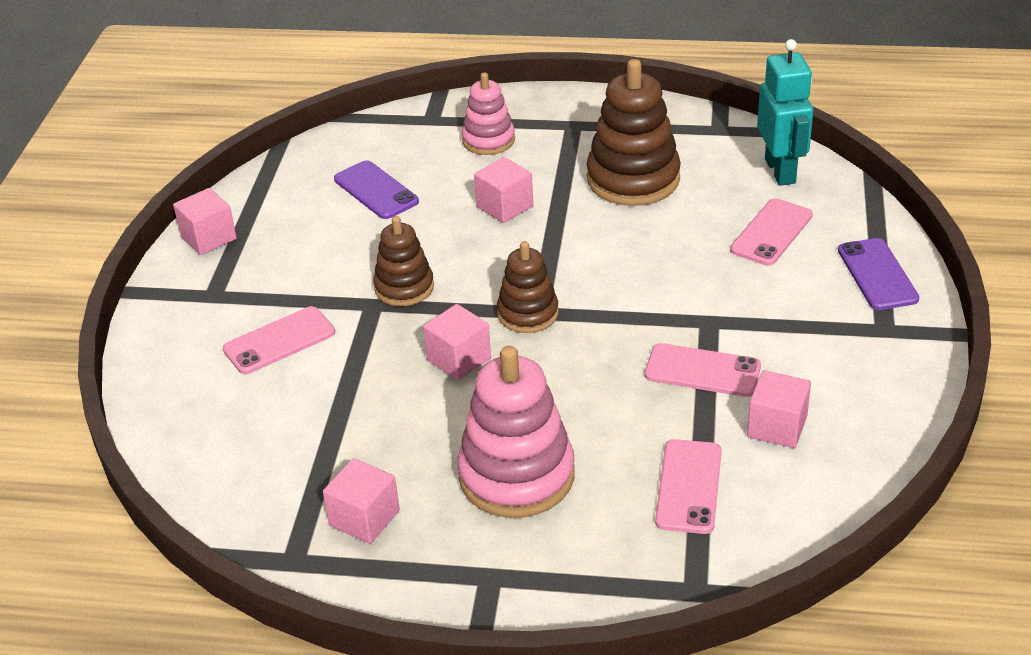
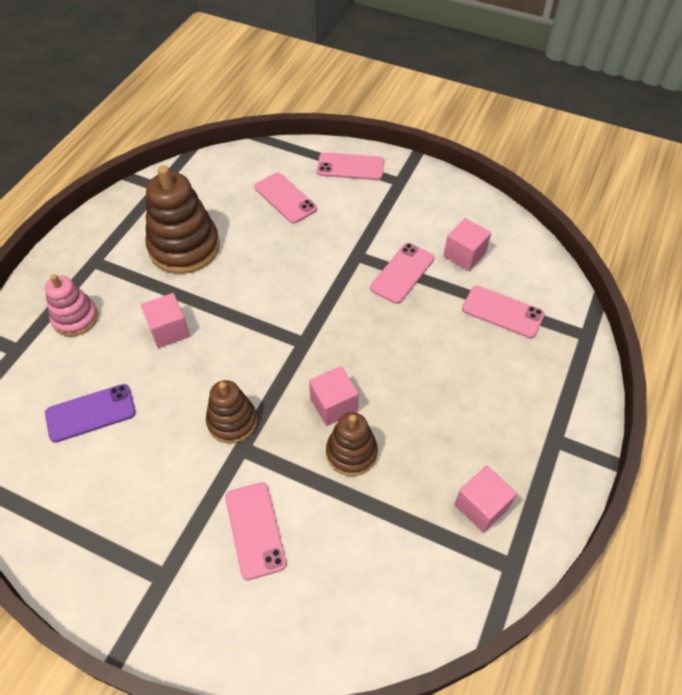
camera: 75 degrees left, 15 degrees up
pink cube [173,188,237,255] -> none
pink stacking toy [457,346,575,518] -> none
brown stacking toy [497,241,559,333] -> brown stacking toy moved to [326,412,378,476]
turquoise robot [757,39,813,186] -> none
purple phone [838,238,919,310] -> pink phone [317,153,384,180]

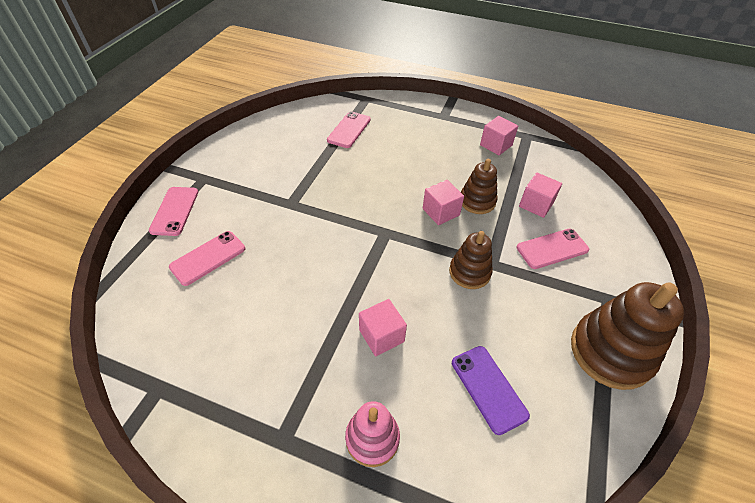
camera: 95 degrees left, 5 degrees down
brown stacking toy [145,165,220,274] -> brown stacking toy moved to [571,282,684,390]
pink phone [370,243,434,304] -> none
pink cube [444,218,491,271] -> pink cube moved to [519,173,562,218]

